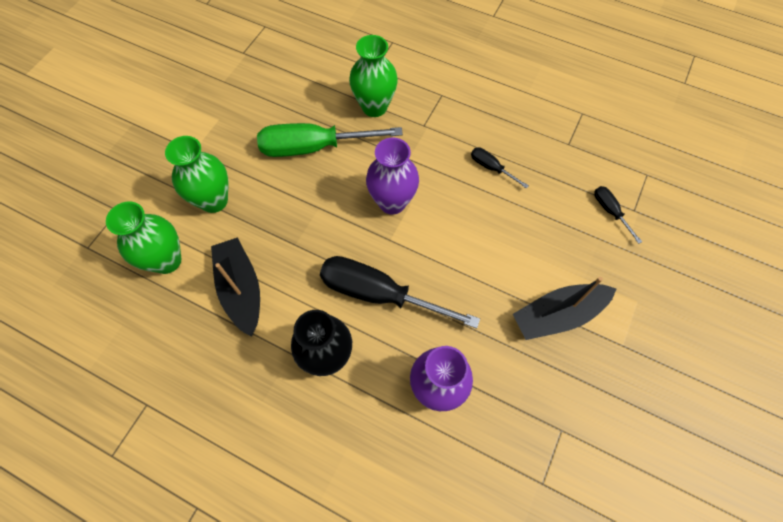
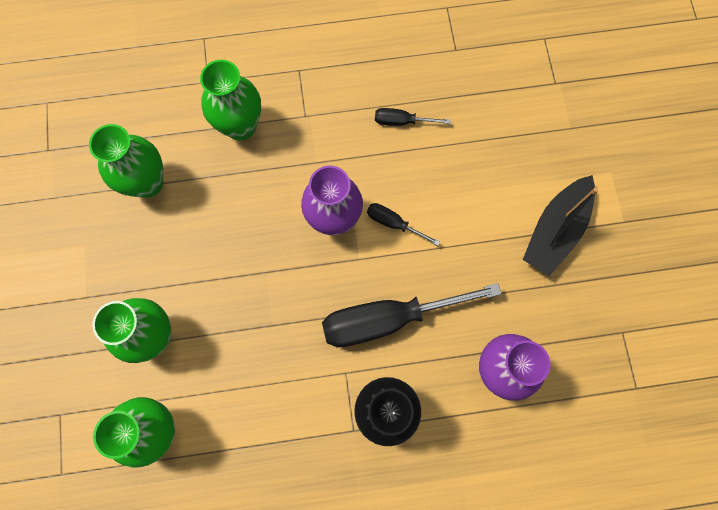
camera: 35 degrees left, 10 degrees up
black boat [211,237,260,337] -> none
green screwdriver [257,123,403,157] -> none
black screwdriver [594,186,642,244] -> black screwdriver moved to [367,203,440,246]
none -> green vase [89,124,163,198]

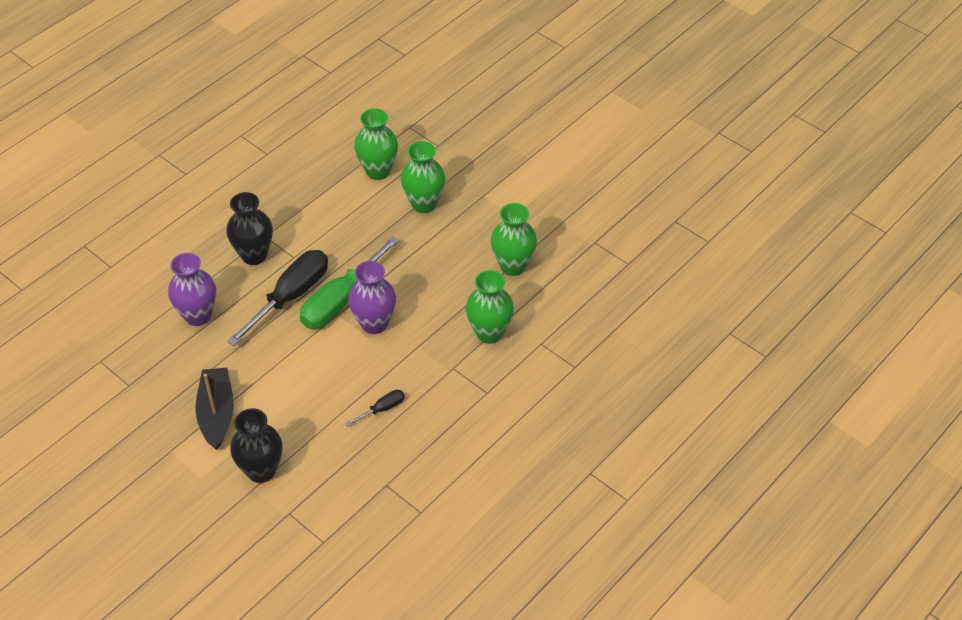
camera: 140 degrees right, 25 degrees down
black screwdriver [367,203,440,246] -> none
none -> black vase [230,408,282,483]
none -> green screwdriver [300,236,399,329]

